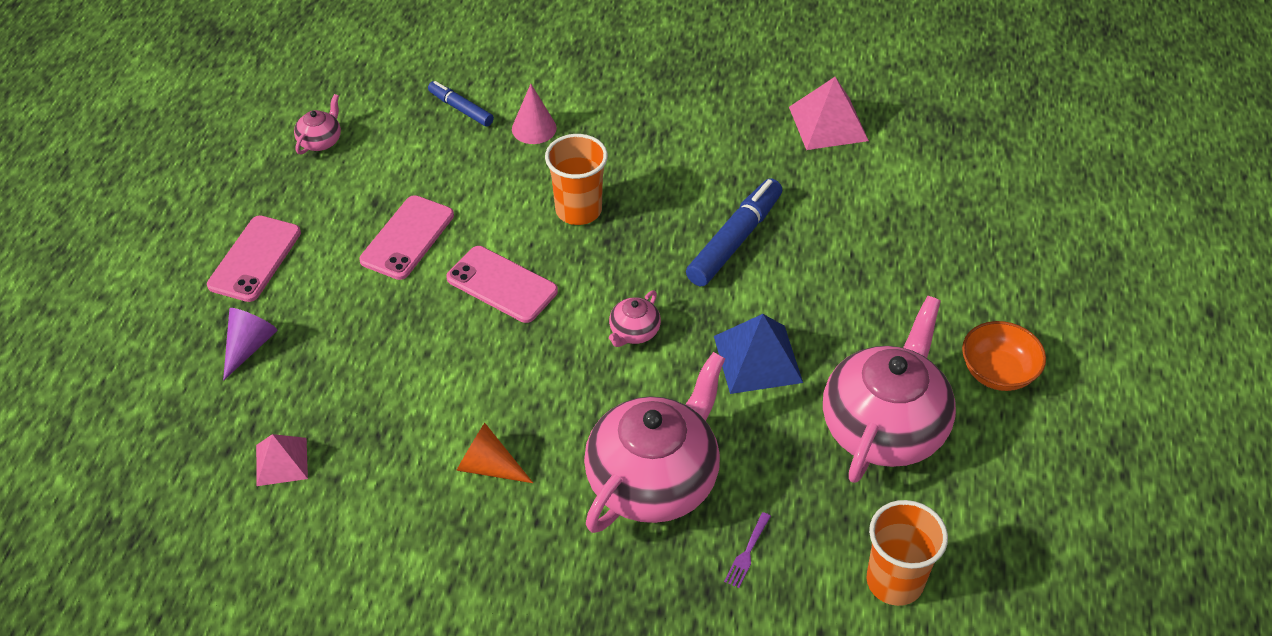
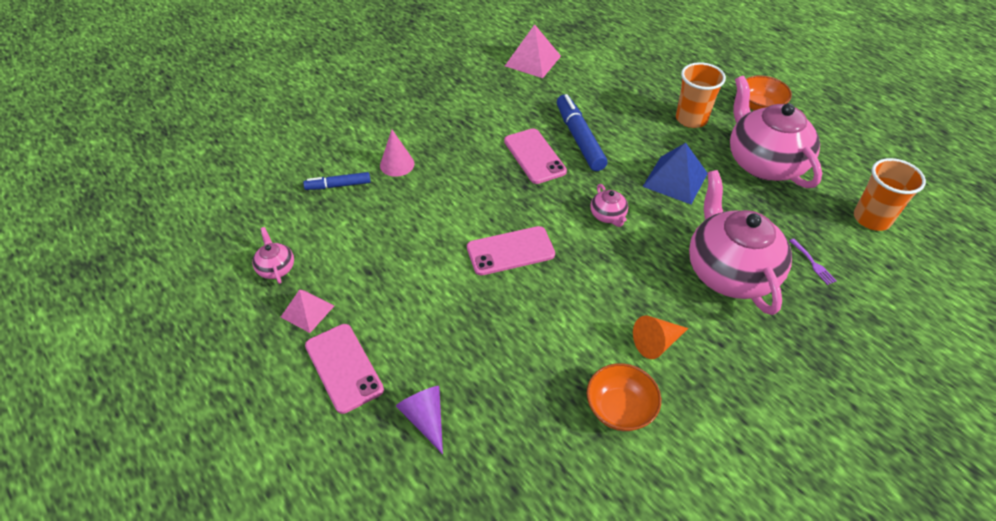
camera: 50 degrees left, 0 degrees up
pink pyramid [256,434,308,486] -> pink pyramid moved to [281,289,334,333]
pink phone [359,195,454,280] -> pink phone moved to [504,128,567,184]
orange cup [545,134,608,225] -> orange cup moved to [676,62,726,128]
none -> orange bowl [587,363,661,431]

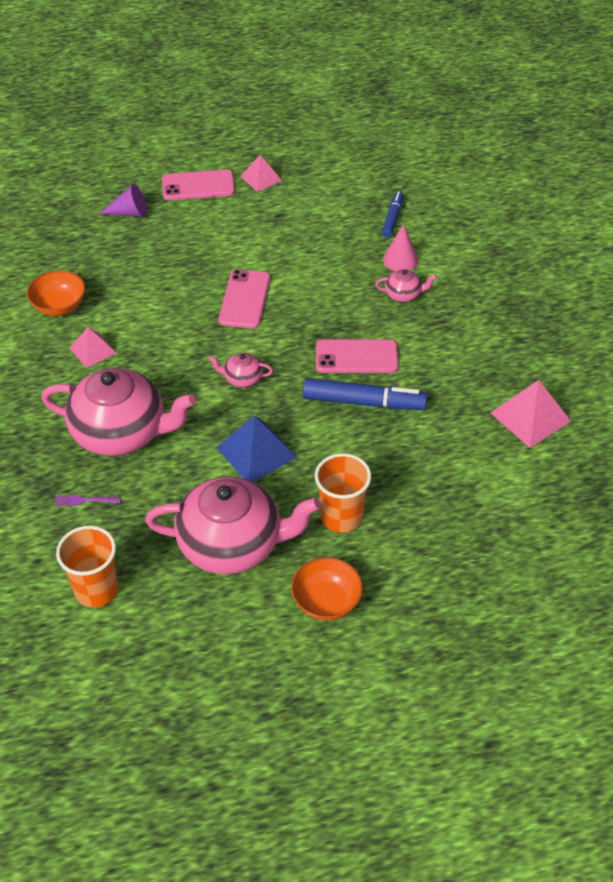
camera: 115 degrees right, 0 degrees up
pink teapot [252,227,294,284] -> pink teapot moved to [375,269,437,302]
orange cone [633,315,688,359] -> pink pyramid [70,327,117,368]

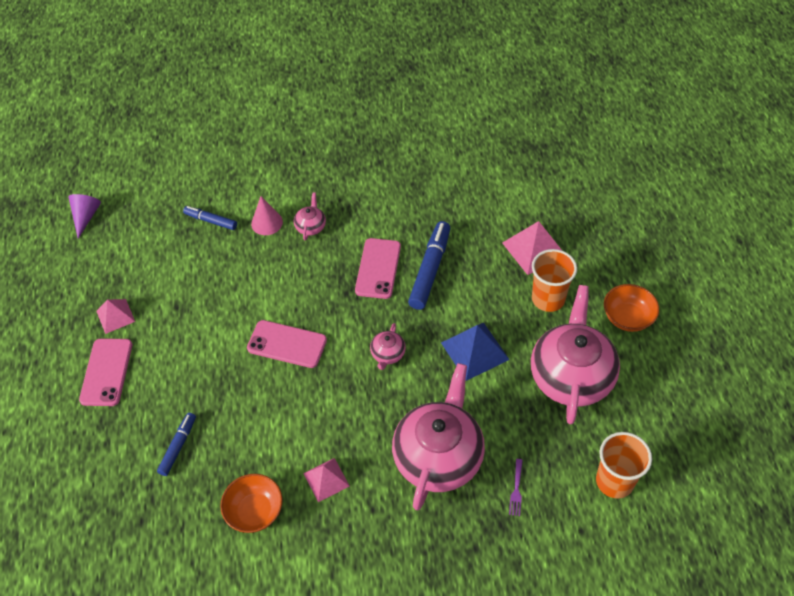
camera: 80 degrees left, 5 degrees up
purple cone [99,184,147,217] -> purple cone moved to [68,194,101,239]
pink pyramid [491,380,571,448] -> pink pyramid moved to [502,221,562,275]
none -> blue marker [157,413,196,476]

